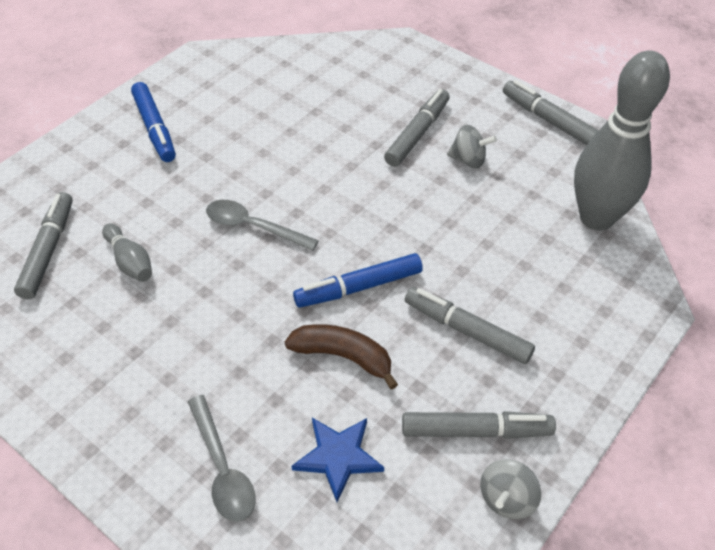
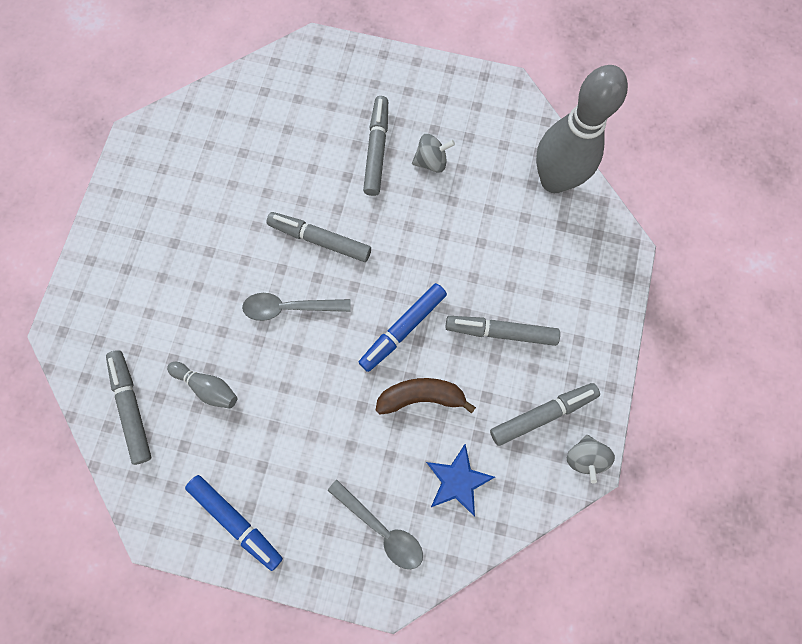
camera: 25 degrees left, 25 degrees up
blue marker [131,82,176,162] -> blue marker moved to [185,475,283,571]
grey marker [503,80,599,145] -> grey marker moved to [266,212,371,262]

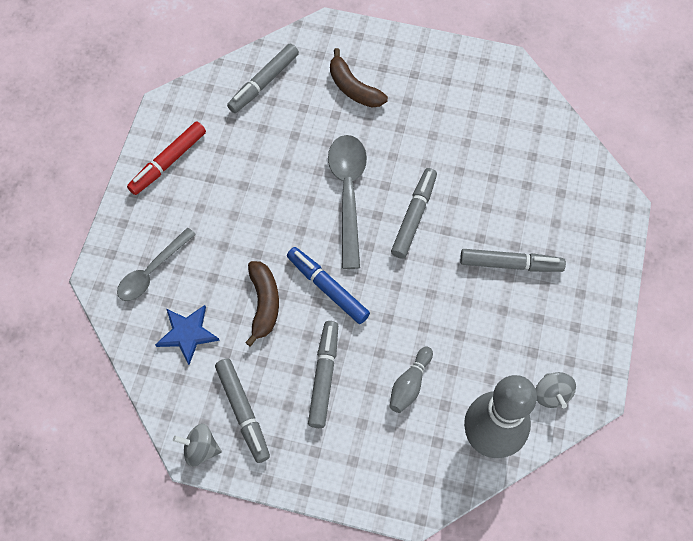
camera: 90 degrees right, 10 degrees down
grey marker [106,350,151,465] -> grey marker turned 150 degrees clockwise [227,44,299,113]
grey bowling pin [167,362,237,409] -> grey bowling pin moved to [389,346,433,413]
blue marker [185,475,283,571] -> red marker [127,121,206,195]
grey spoon [242,293,351,321] -> grey spoon [328,135,367,269], size x1.51
grey spinning top [412,134,455,173] -> grey spinning top moved to [535,372,576,408]
none -> brown banana [330,48,388,108]

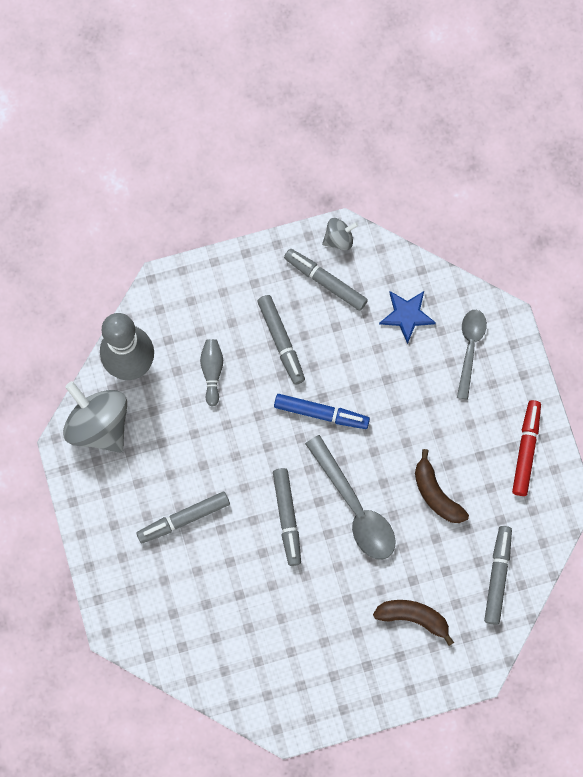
camera: 150 degrees right, 10 degrees up
brown banana [245,261,279,347] -> brown banana moved to [415,449,469,523]
grey spinning top [535,372,576,408] -> grey spinning top [63,381,127,453], size x2.00

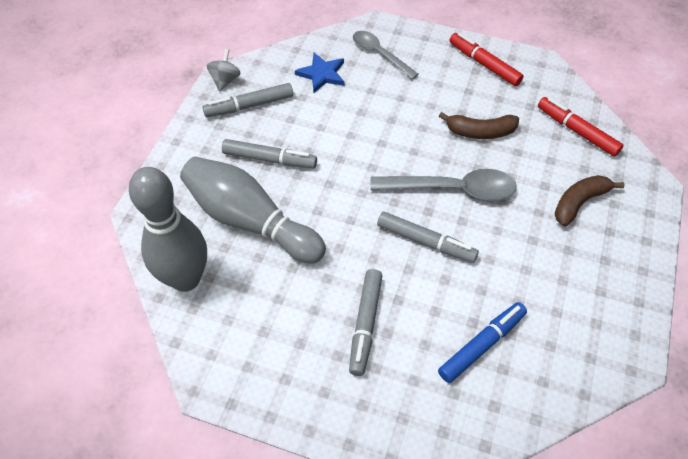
camera: 55 degrees left, 20 degrees down
grey spinning top [63,381,127,453] -> none
grey bowling pin [200,339,223,407] -> grey bowling pin [180,157,326,264], size x2.29
blue marker [274,394,370,429] -> blue marker moved to [438,302,527,383]
grey marker [484,526,512,625] -> red marker [538,97,623,157]

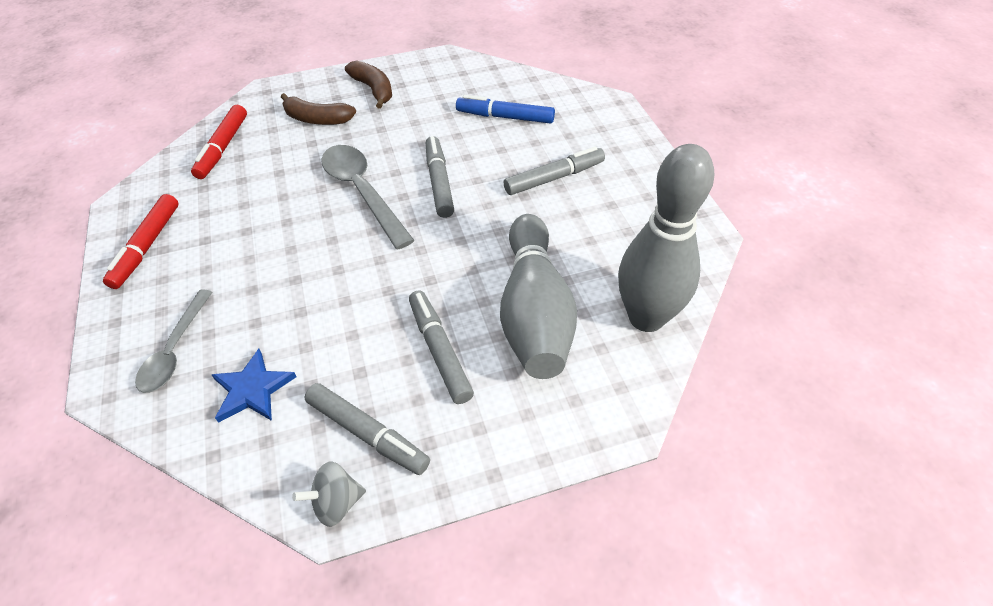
camera: 125 degrees left, 5 degrees down
brown banana [439,112,519,139] -> brown banana moved to [345,61,392,109]

